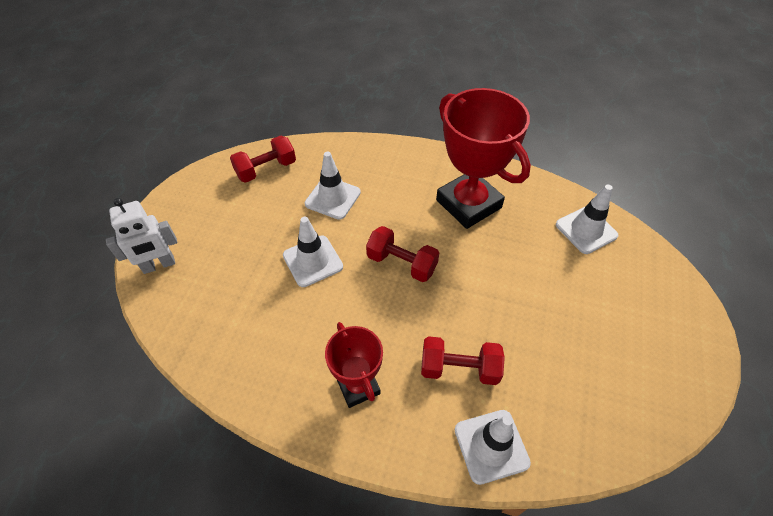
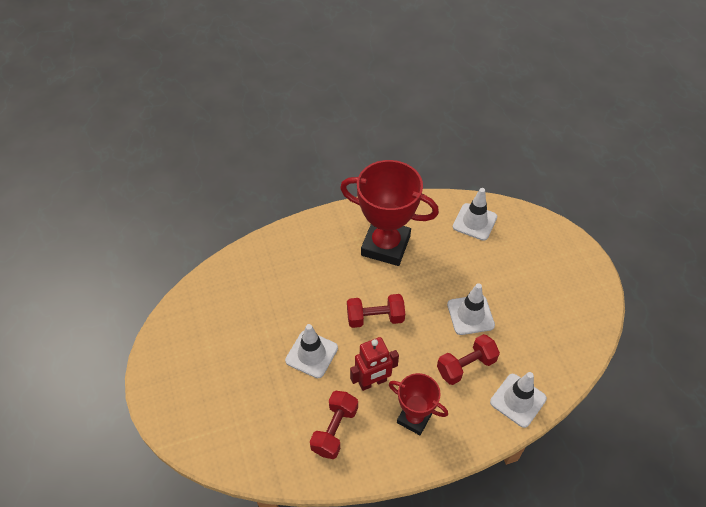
camera: 35 degrees left, 0 degrees up
white robot [106,198,177,274] -> none
red dumbbell [230,135,296,183] -> red dumbbell moved to [310,391,358,459]
white traffic cone [305,152,361,220] -> white traffic cone moved to [447,283,495,335]
none -> red robot [350,337,399,391]

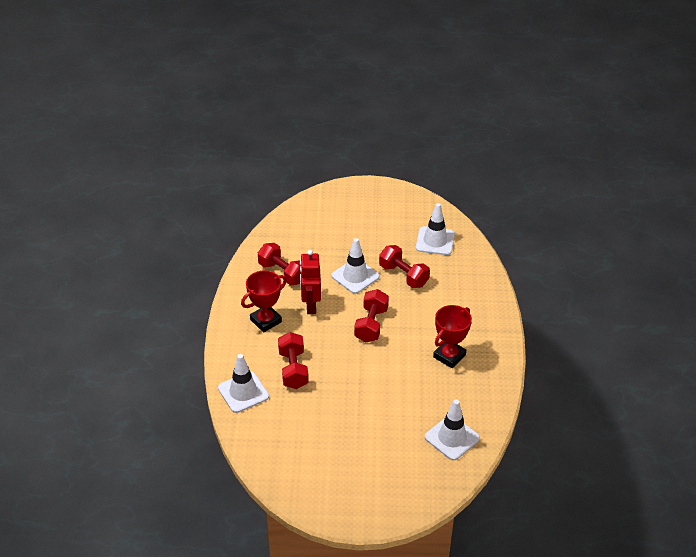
camera: 110 degrees right, 10 degrees down
red trophy [340,160,439,266] -> red trophy [433,305,472,368], size x0.57
white traffic cone [447,283,495,335] -> white traffic cone moved to [416,203,455,255]
none -> red dumbbell [379,245,430,288]

